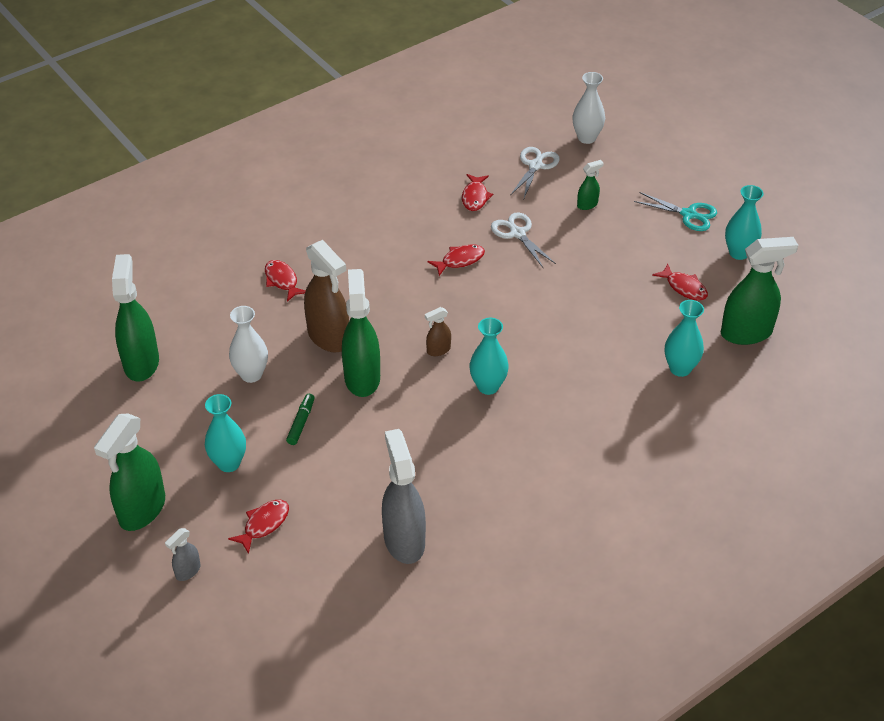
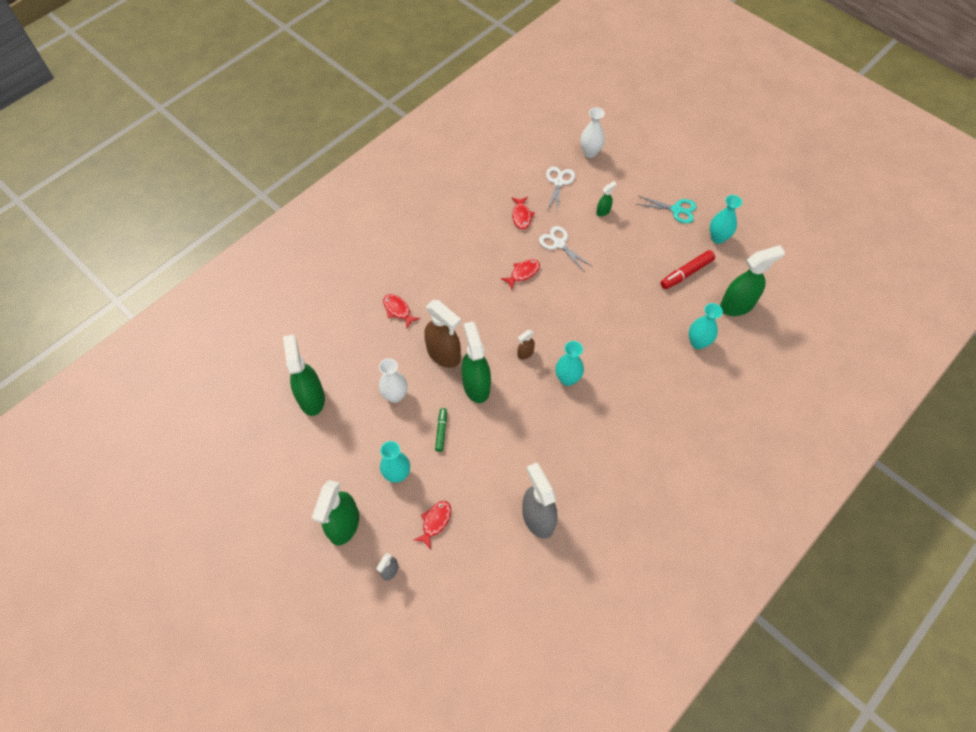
camera: 10 degrees left, 15 degrees up
red fish [652,264,708,301] -> red marker [660,250,715,289]

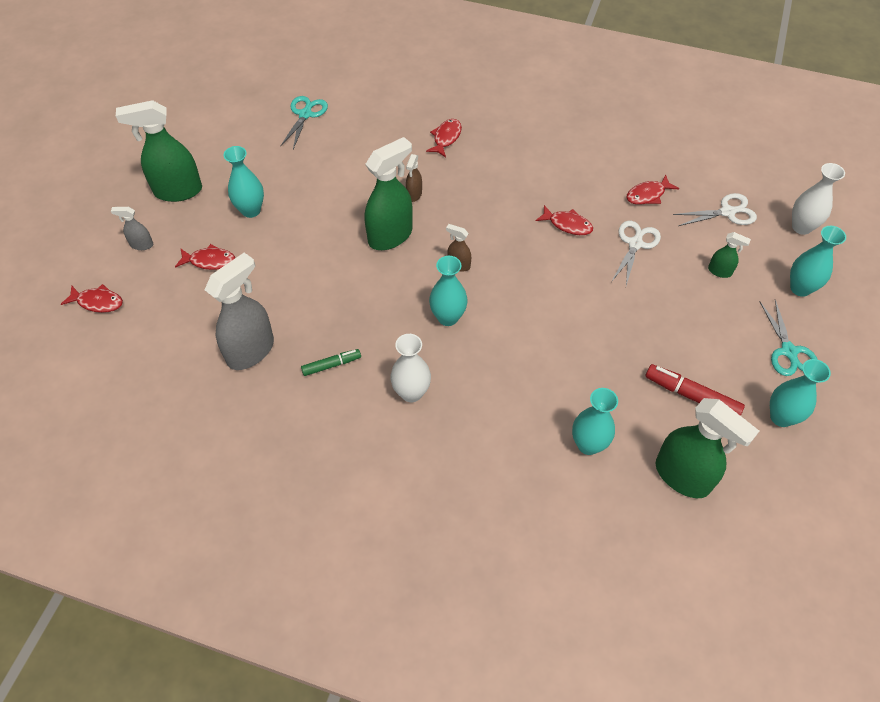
camera: 65 degrees right, 5 degrees down
green spray bottle [283,334,325,416] -> turquoise scissors [280,96,328,149]
white vase [379,358,407,403] -> white vase moved to [390,334,431,402]
brown spray bottle [424,300,461,368] -> brown spray bottle [406,154,422,202], size x0.47
green marker [435,408,447,452] -> green marker moved to [301,349,361,376]
none -> red fish [61,284,123,313]
none -> turquoise vase [790,226,846,297]

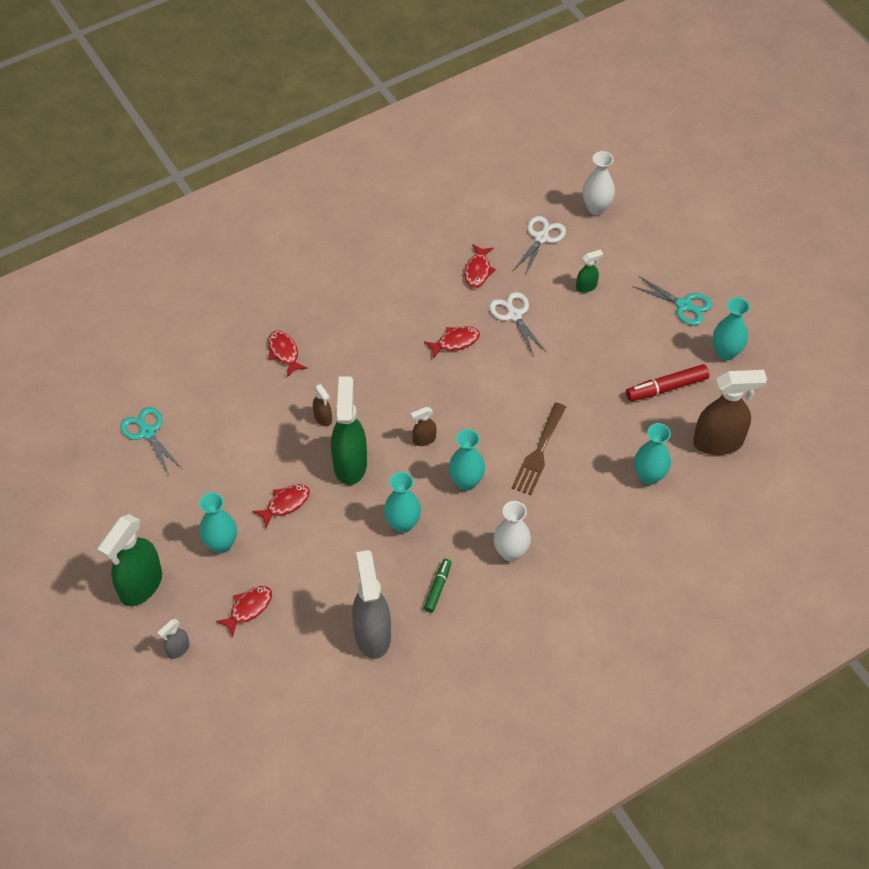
camera: 50 degrees left, 0 degrees up
red fish [61,284,123,313] -> red fish moved to [252,484,310,528]
green spray bottle [656,398,759,498] -> brown spray bottle [693,370,767,455]
turquoise vase [790,226,846,297] -> turquoise vase moved to [384,472,421,533]
none -> brown fork [511,403,566,495]

